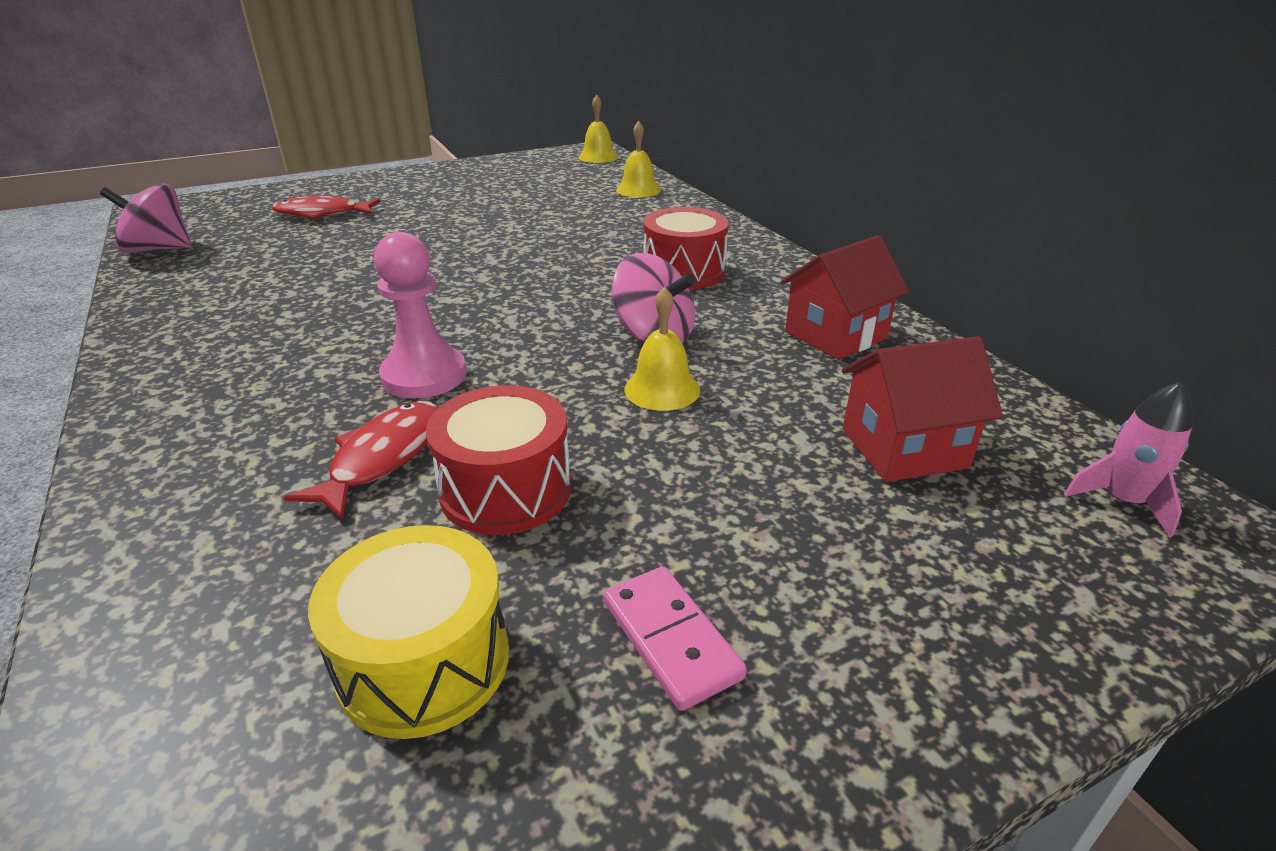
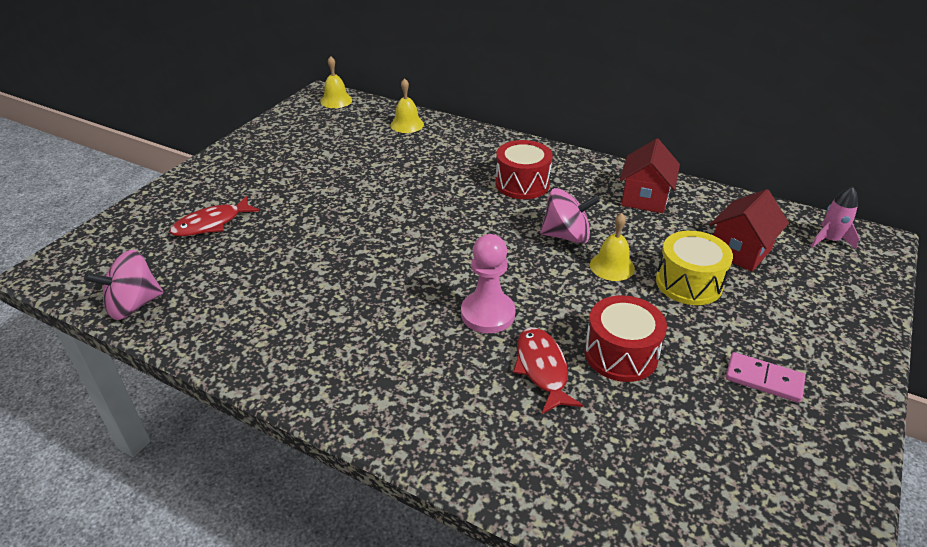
camera: 35 degrees left, 5 degrees up
yellow drum [308,525,509,739] -> yellow drum moved to [656,231,733,305]

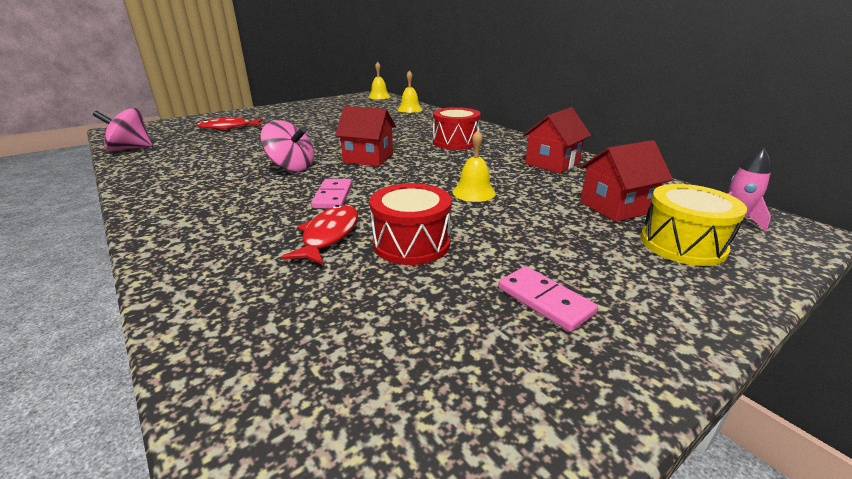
camera: 25 degrees right, 10 degrees down
pink pawn [461,234,515,333] -> pink domino [311,179,352,209]
pink spinning top [540,188,600,244] -> pink spinning top moved to [260,120,314,172]
yellow drum [656,231,733,305] -> yellow drum moved to [641,184,747,266]
none -> red house [335,106,396,167]

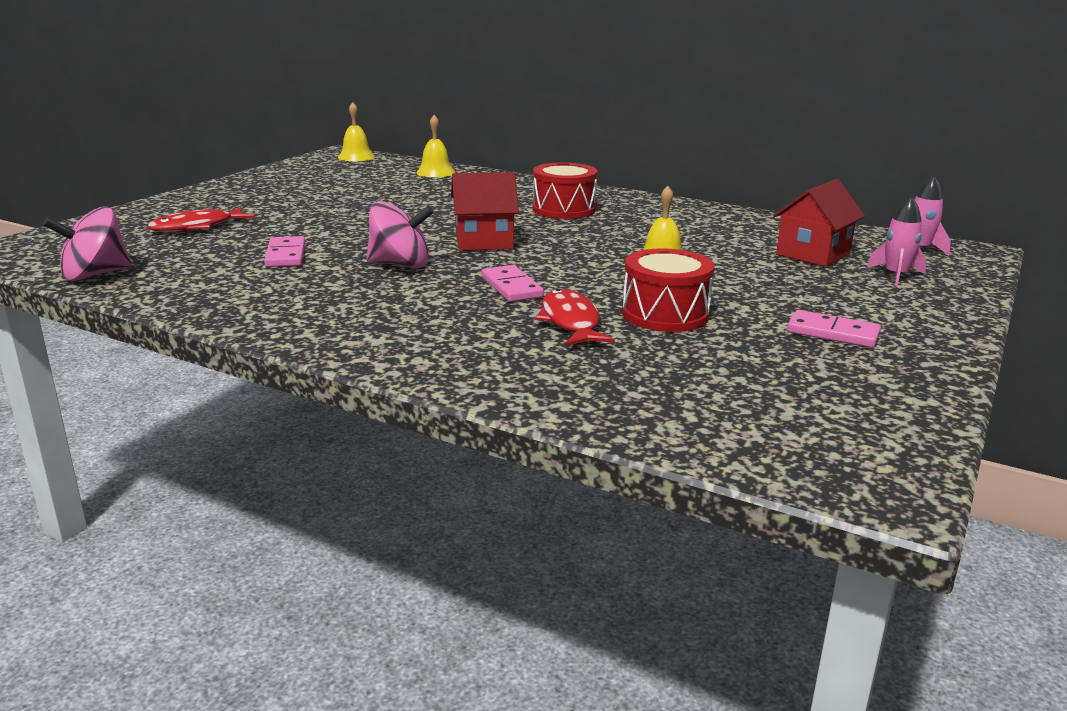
camera: 25 degrees left, 5 degrees down
red house [523,107,591,174] -> none
yellow drum [641,184,747,266] -> pink rocket [867,196,926,286]
none -> pink domino [264,236,305,267]

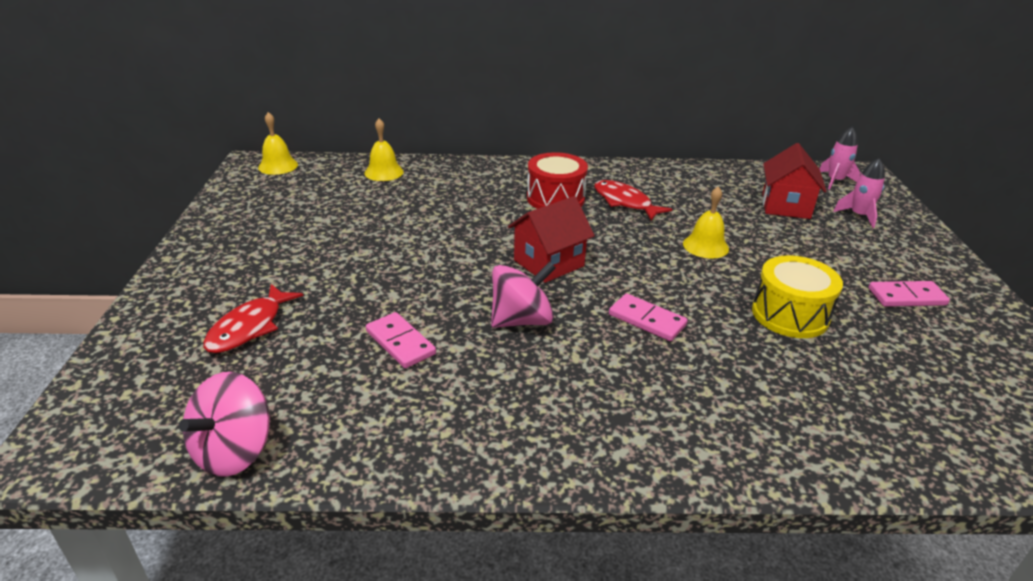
camera: 30 degrees left, 10 degrees up
red fish [535,289,615,346] -> red fish moved to [594,180,672,221]
red drum [622,249,714,332] -> yellow drum [752,255,843,338]

